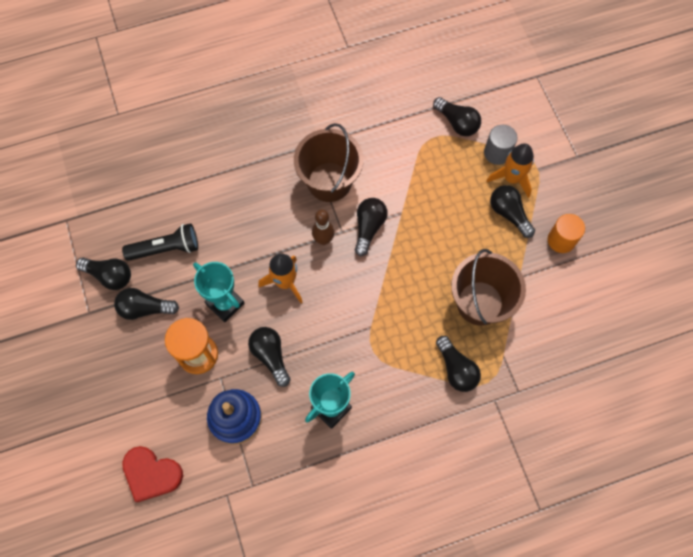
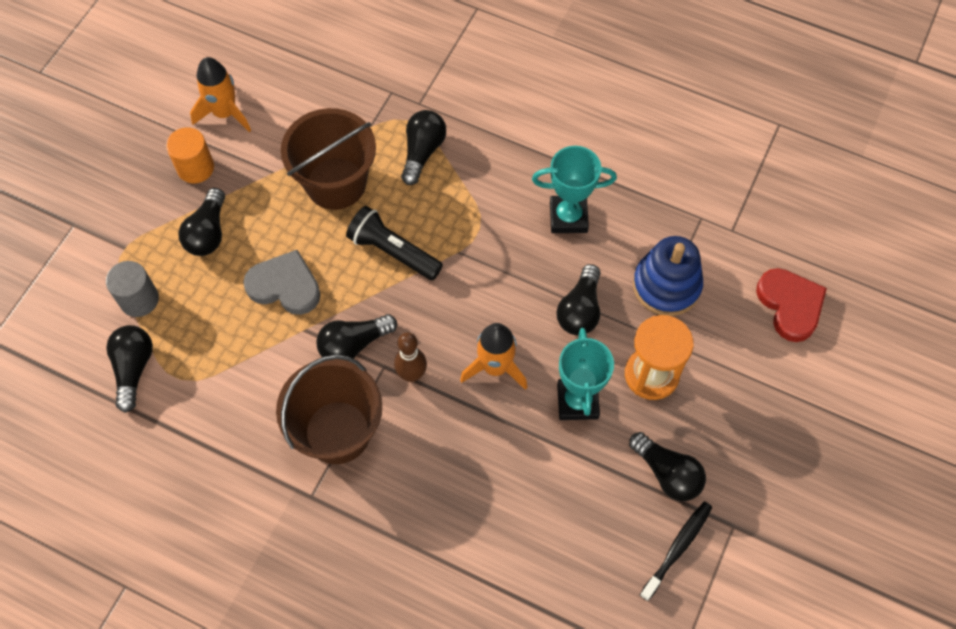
camera: 135 degrees left, 5 degrees down
black light bulb [76,257,131,290] -> black toothbrush [640,501,712,601]
black flashlight [122,223,198,261] -> black flashlight moved to [346,206,443,280]
orange rocket [486,143,534,198] -> orange rocket moved to [190,57,251,132]
none -> grey heart [243,250,321,315]

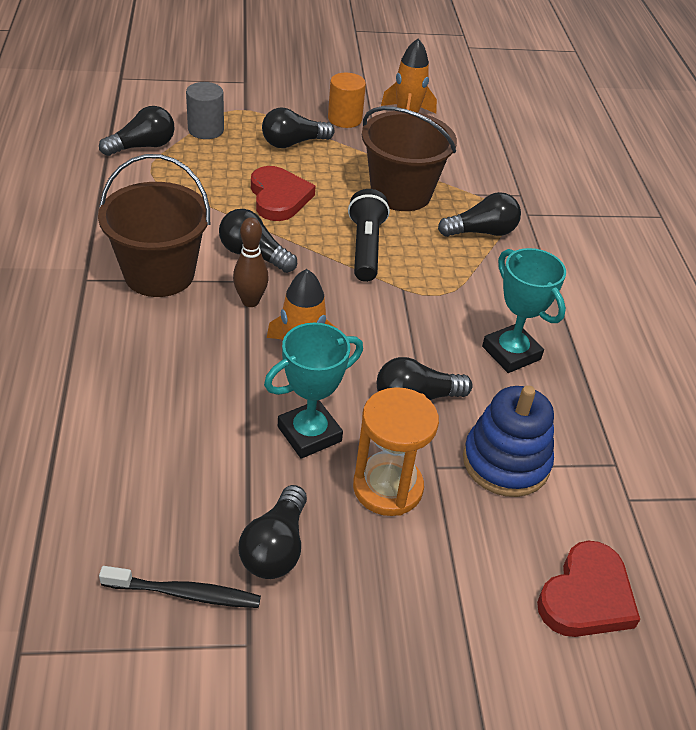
camera: 55 degrees right, 20 degrees down
grey heart [243,250,321,315] -> red heart [251,166,316,221]

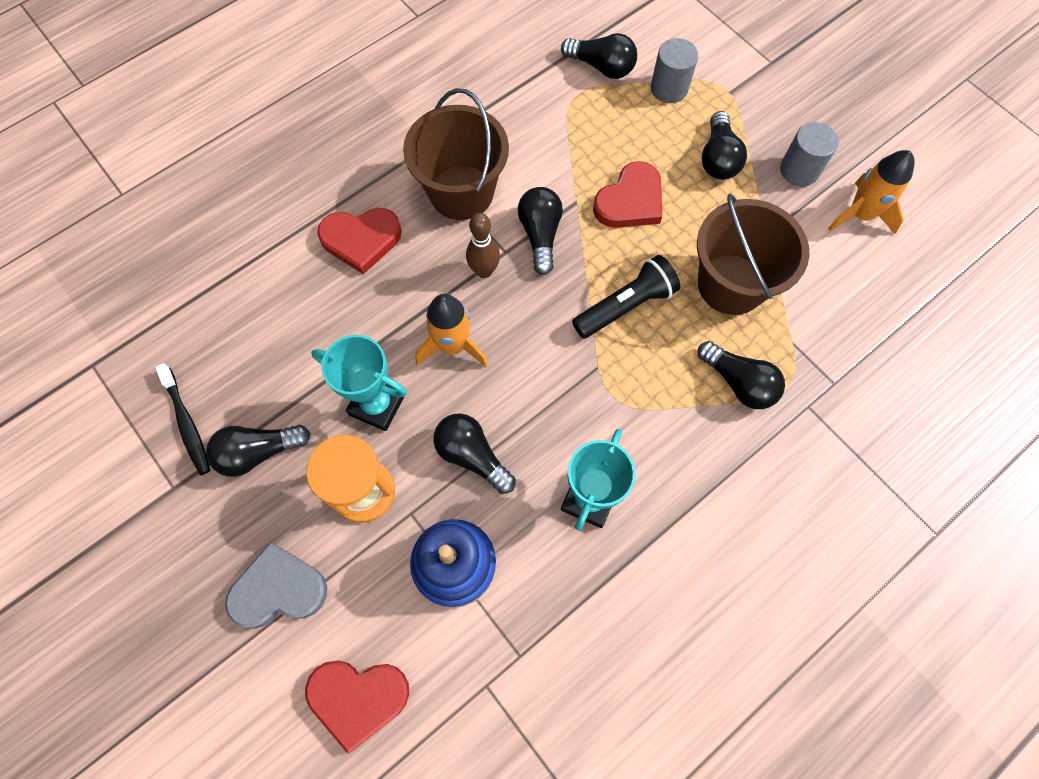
camera: 60 degrees right, 25 degrees up
black light bulb [262,108,334,148] -> black light bulb turned 120 degrees counterclockwise [702,111,747,180]
orange cylinder [328,73,366,128] -> grey cylinder [780,122,839,186]
none -> grey heart [225,542,327,628]
none -> red heart [317,208,402,274]

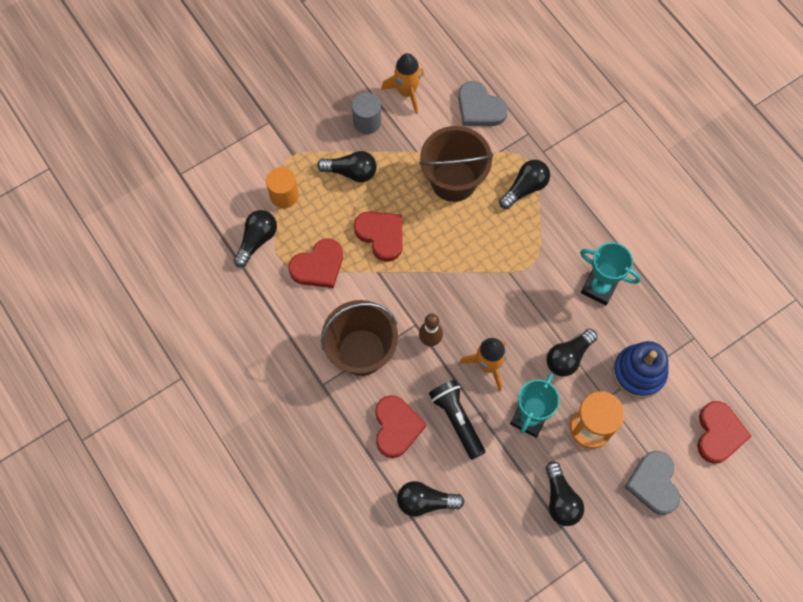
camera: 85 degrees left, 0 degrees up
black toothbrush [155,363,210,475] -> none
black light bulb [518,187,563,275] -> black light bulb moved to [397,481,464,517]
black flashlight [572,255,680,339] -> black flashlight moved to [429,379,485,460]
grey cylinder [651,38,698,103] -> orange cylinder [266,167,299,208]
none -> red heart [288,239,343,288]
none -> grey heart [458,81,508,126]

